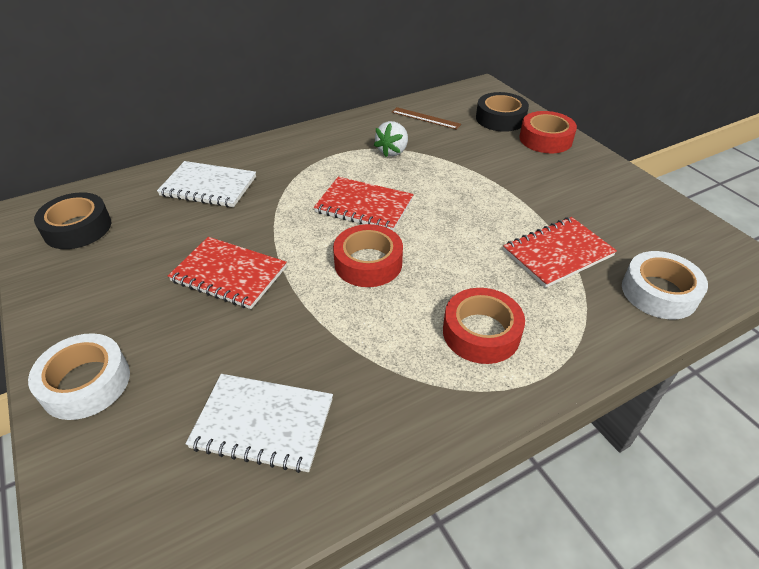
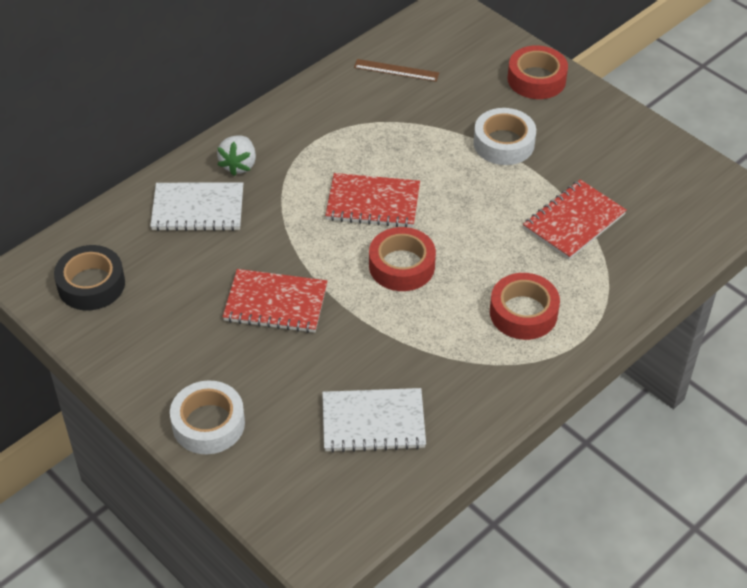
camera: 15 degrees left, 5 degrees up
white strawberry [374,121,408,157] -> white strawberry moved to [217,135,256,176]
black tape [476,92,529,132] -> none
white tape [622,251,708,319] -> white tape moved to [473,108,536,165]

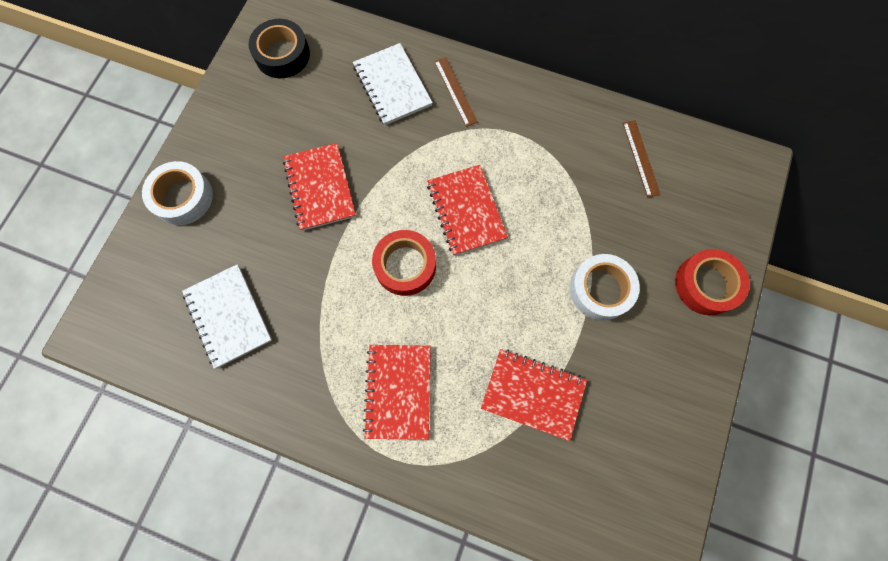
camera: 65 degrees right, 25 degrees up
white strawberry [217,135,256,176] -> brown ruler [434,57,478,127]
red tape [490,273,560,340] -> red notebook [363,345,431,440]

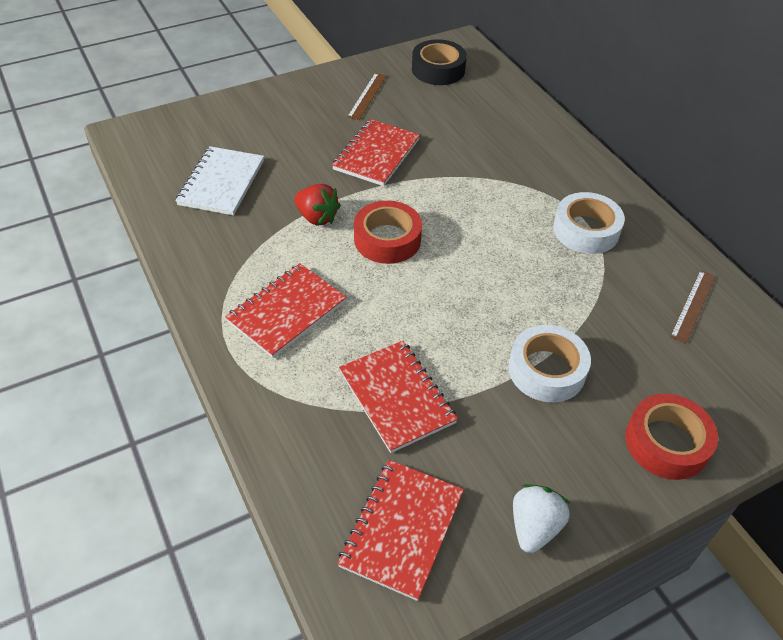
camera: 40 degrees right, 25 degrees down
white tape [142,161,213,225] -> white tape moved to [553,192,625,254]
white notebook [353,43,433,125] -> none
red notebook [427,165,508,256] -> red notebook moved to [337,460,464,601]
brown ruler [434,57,478,127] -> brown ruler moved to [347,73,387,120]
none -> red strawberry [294,184,341,226]
none -> white strawberry [513,484,571,553]

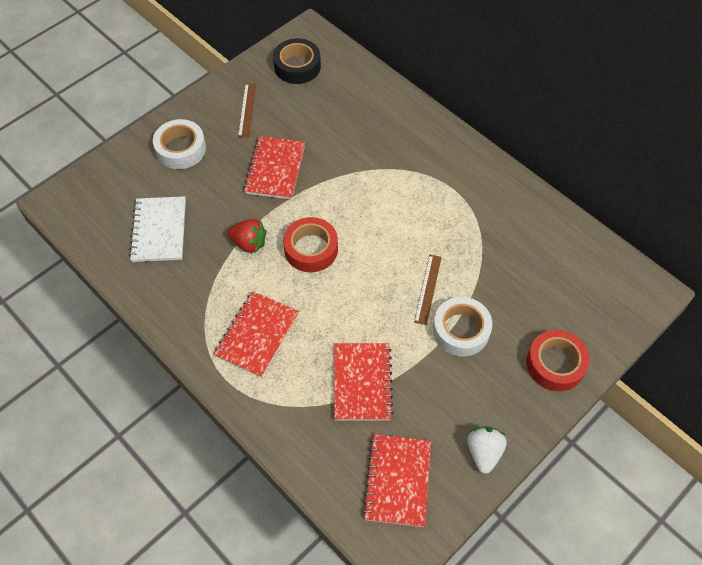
camera: 15 degrees left, 10 degrees up
red notebook [339,341,458,453] -> red notebook turned 45 degrees clockwise [334,343,393,421]
white tape [553,192,625,254] -> white tape moved to [153,119,206,169]
brown ruler [670,270,716,344] -> brown ruler moved to [414,255,442,325]

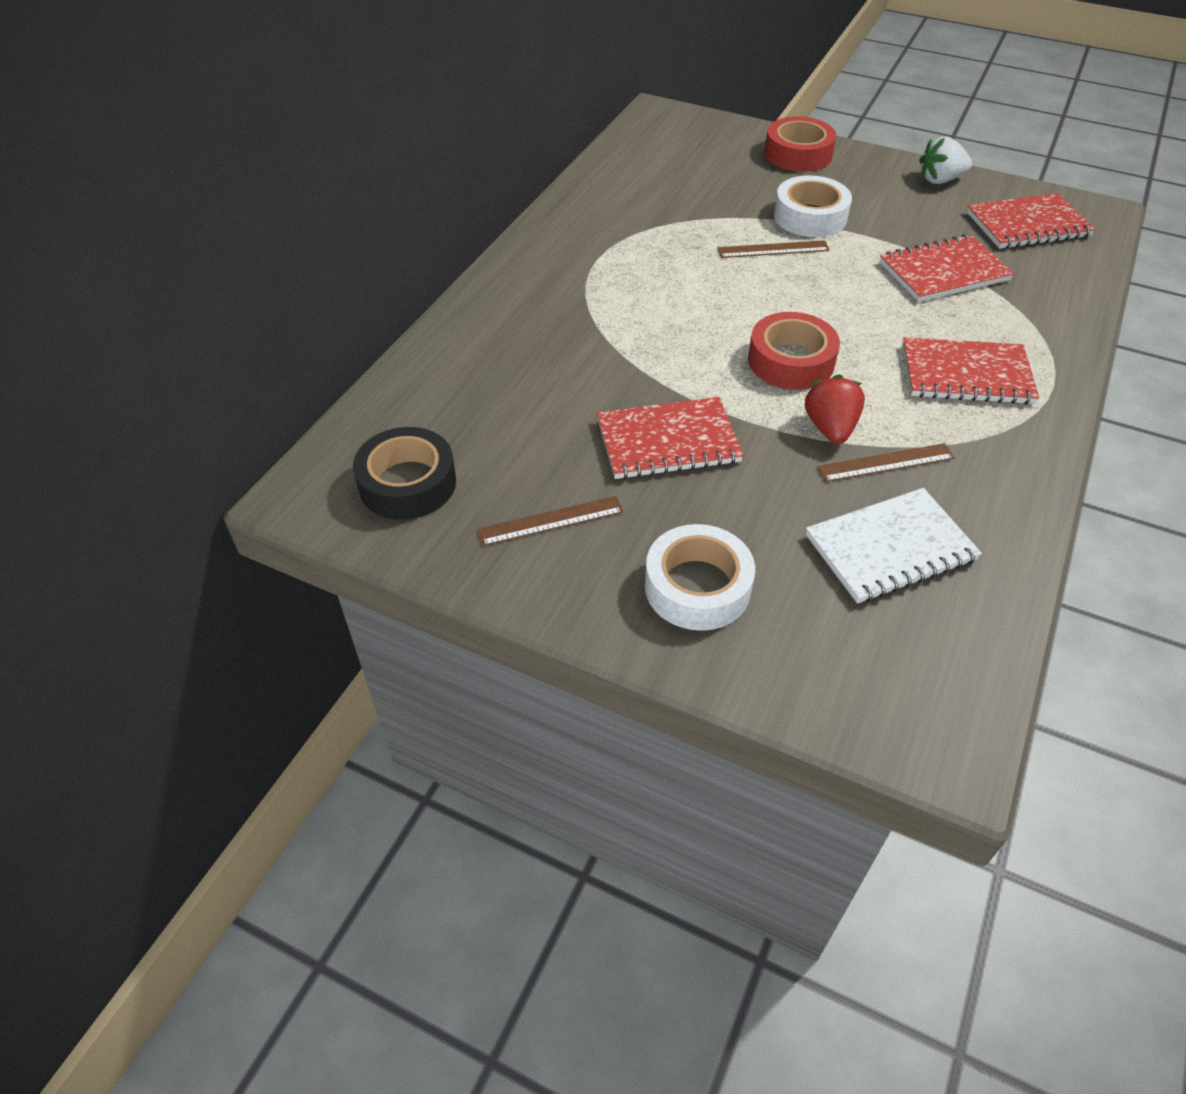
camera: 110 degrees left, 10 degrees down
none -> brown ruler [817,443,955,482]

